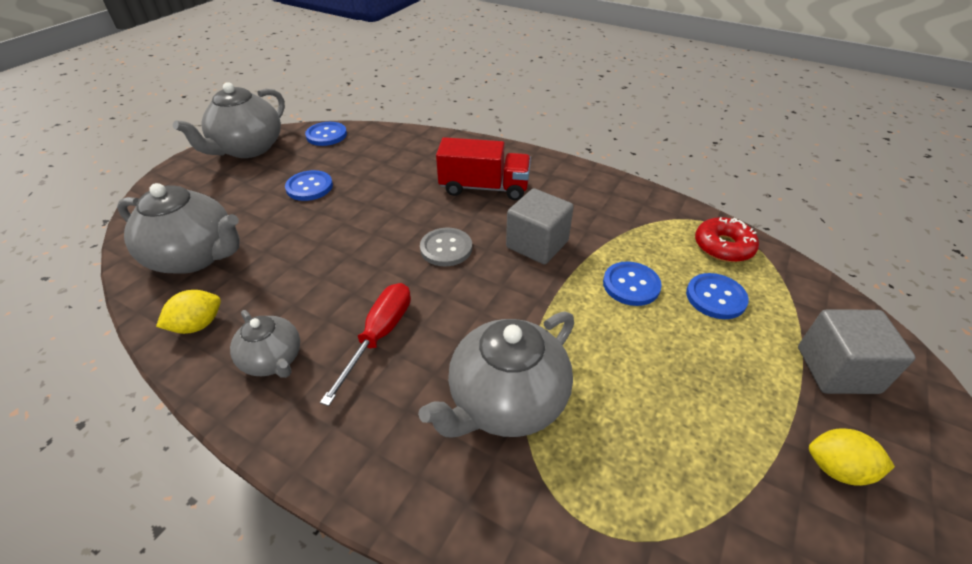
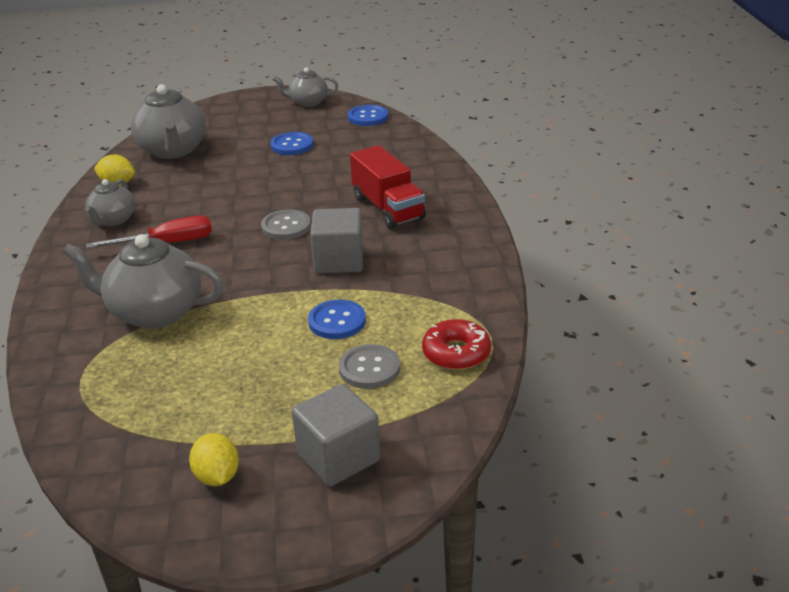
camera: 55 degrees right, 10 degrees down
grey teapot [173,82,285,158] -> grey teapot [272,67,338,107], size x0.58
blue button [686,273,749,319] -> grey button [339,344,400,389]

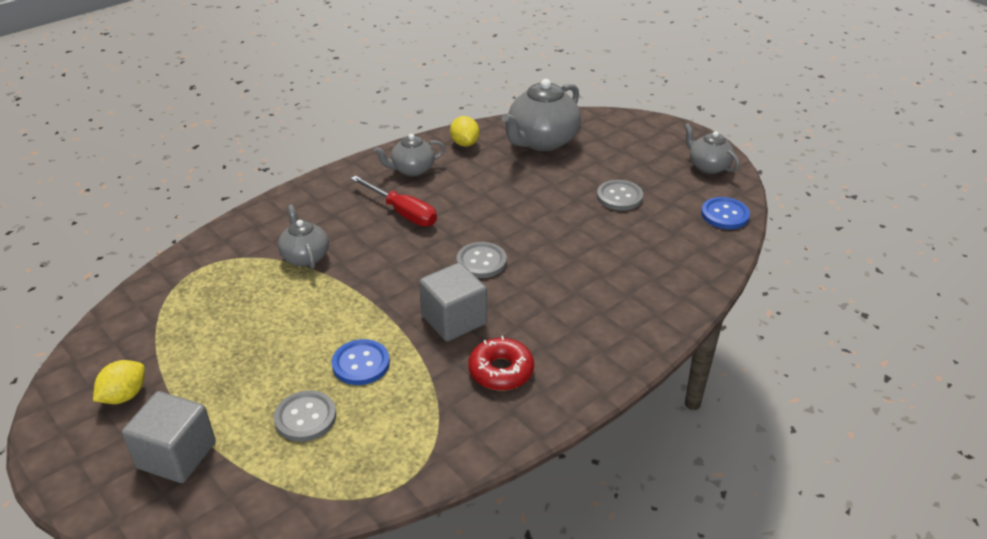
camera: 55 degrees right, 5 degrees up
grey teapot [62,234,224,329] -> grey teapot [278,205,329,269], size x0.58
blue button [271,132,314,155] -> grey button [597,180,643,211]
red truck [350,145,426,229] -> none
red donut [422,319,491,370] -> red donut moved to [468,336,534,391]

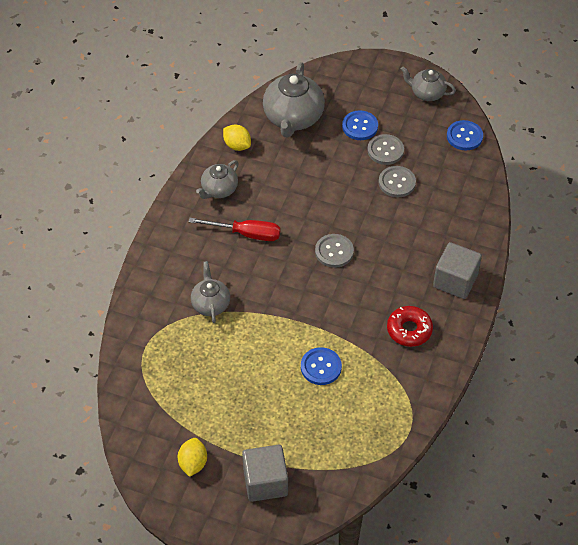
camera: 30 degrees left, 15 degrees up
grey button [274,390,336,442] -> grey button moved to [379,166,416,197]
grey teapot [278,205,329,269] -> grey teapot turned 45 degrees clockwise [191,261,230,323]
grey cube [419,262,487,341] -> grey cube moved to [433,242,482,299]
none -> blue button [342,110,378,140]

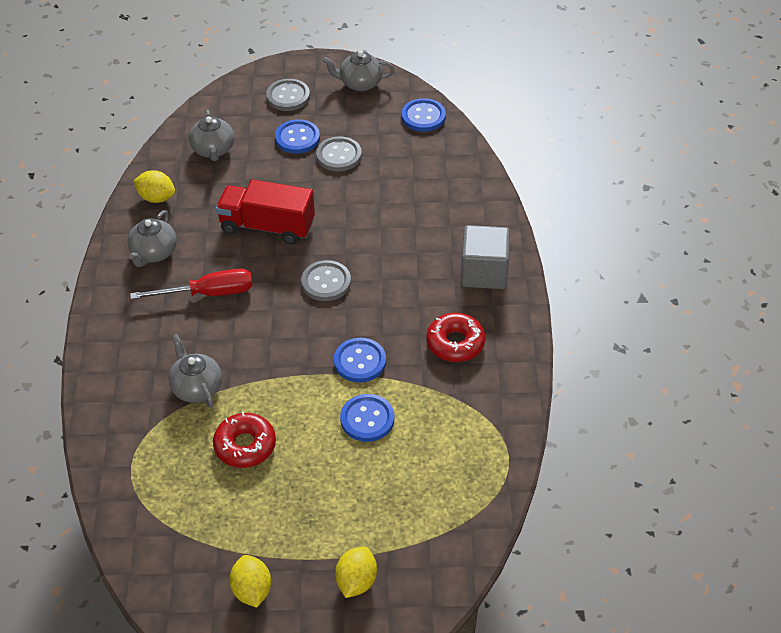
camera: 20 degrees left, 5 degrees down
grey cube [242,445,288,502] -> yellow lemon [335,546,377,598]
grey teapot [263,62,325,138] -> grey teapot [189,110,234,161], size x0.58
grey button [379,166,416,197] -> grey button moved to [266,79,310,111]
none -> red donut [213,412,276,468]
none -> red truck [216,179,315,245]
none -> blue button [334,338,386,383]

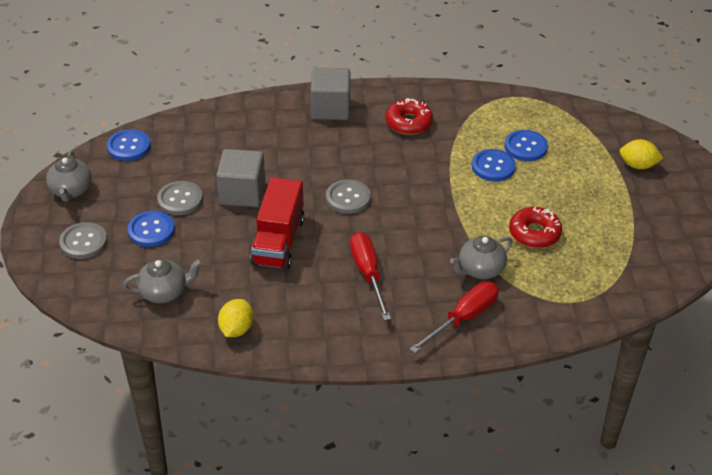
camera: 95 degrees left, 5 degrees down
grey teapot [127,210,177,267] -> none
yellow lemon [229,555,271,608] -> none
blue button [334,338,386,383] -> blue button moved to [504,130,548,161]
none -> grey cube [216,149,265,207]
none -> red screwdriver [410,282,499,353]

